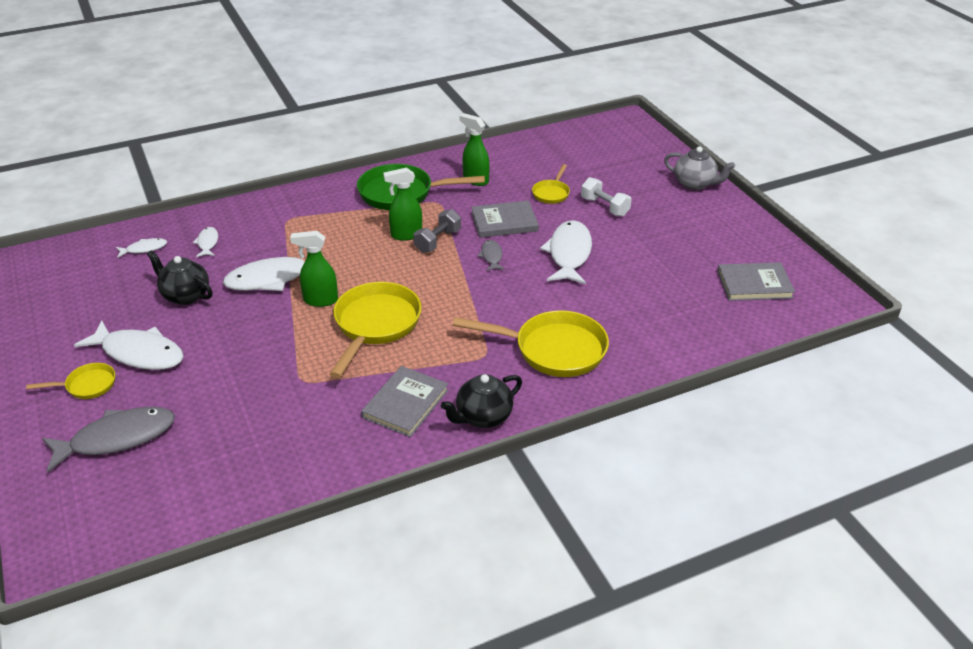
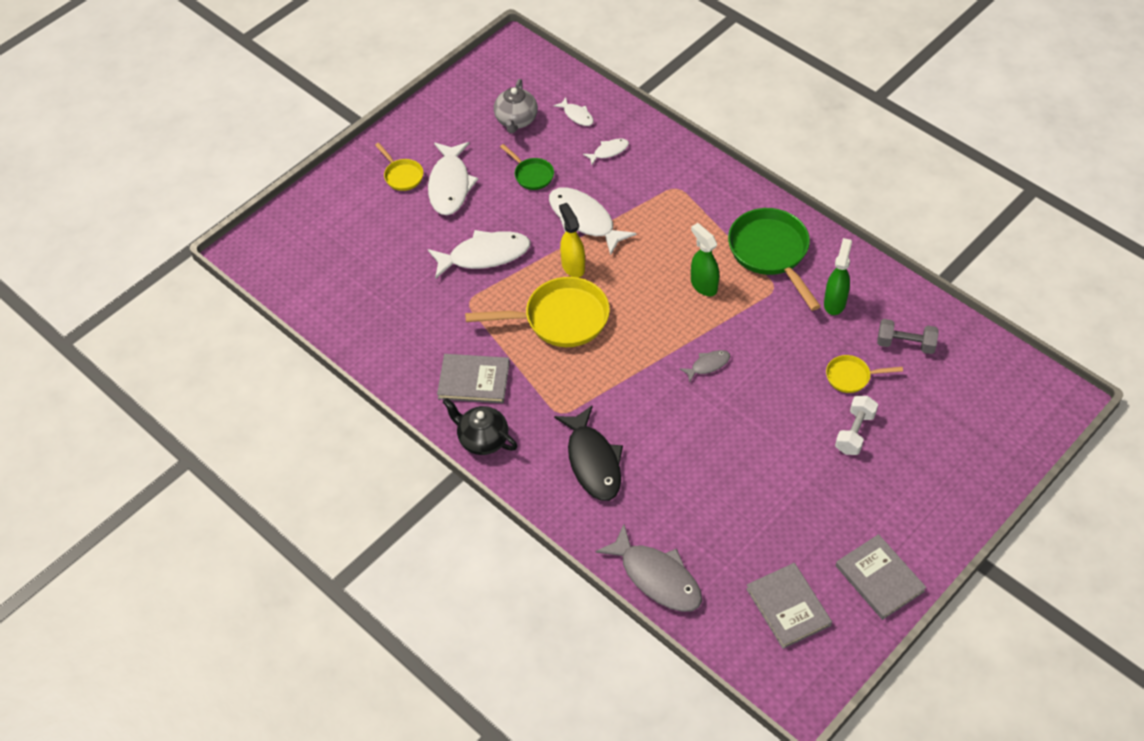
camera: 70 degrees right, 15 degrees up
grey fish [42,407,175,472] -> grey fish moved to [595,524,702,612]
black teapot [147,250,212,305] -> green pan [500,144,554,190]
green spray bottle [290,231,338,307] -> yellow spray bottle [559,203,585,278]
grey dumbbell [413,209,461,253] -> grey dumbbell moved to [877,319,939,354]
yellow pan [453,310,609,377] -> black fish [554,405,623,501]
grey book [471,200,539,238] -> grey book moved to [836,534,926,620]
white fish [540,220,592,284] -> white fish moved to [428,230,531,279]
grey teapot [664,146,735,190] -> grey teapot moved to [494,79,538,133]

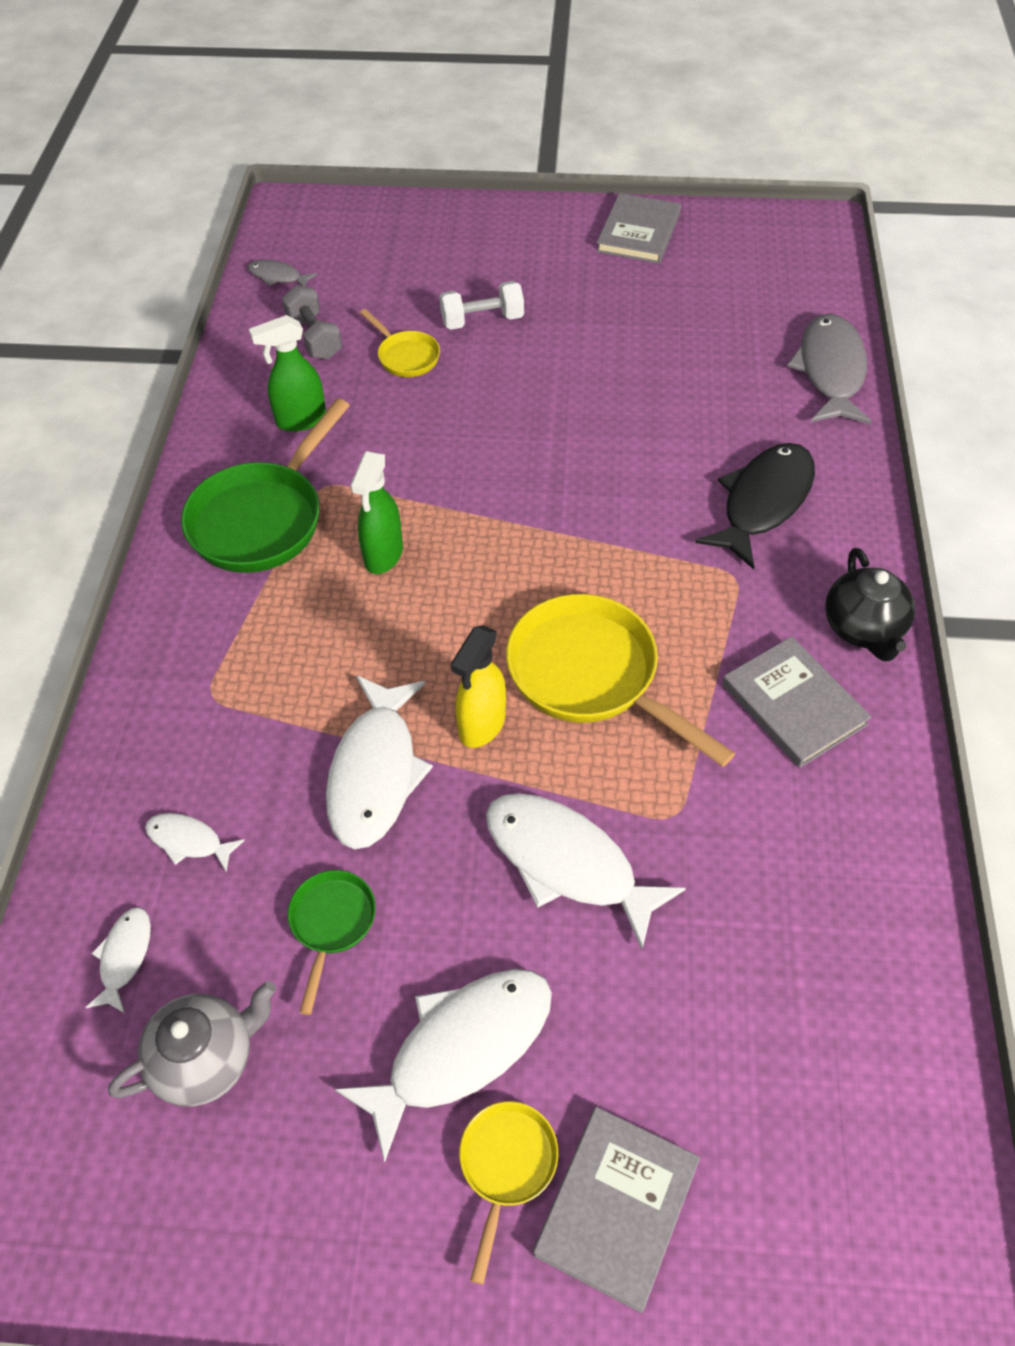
camera: 130 degrees left, 0 degrees up
grey fish [679,350,730,382] -> grey fish moved to [248,260,317,287]
grey book [746,563,832,649] -> grey book moved to [533,1107,700,1313]

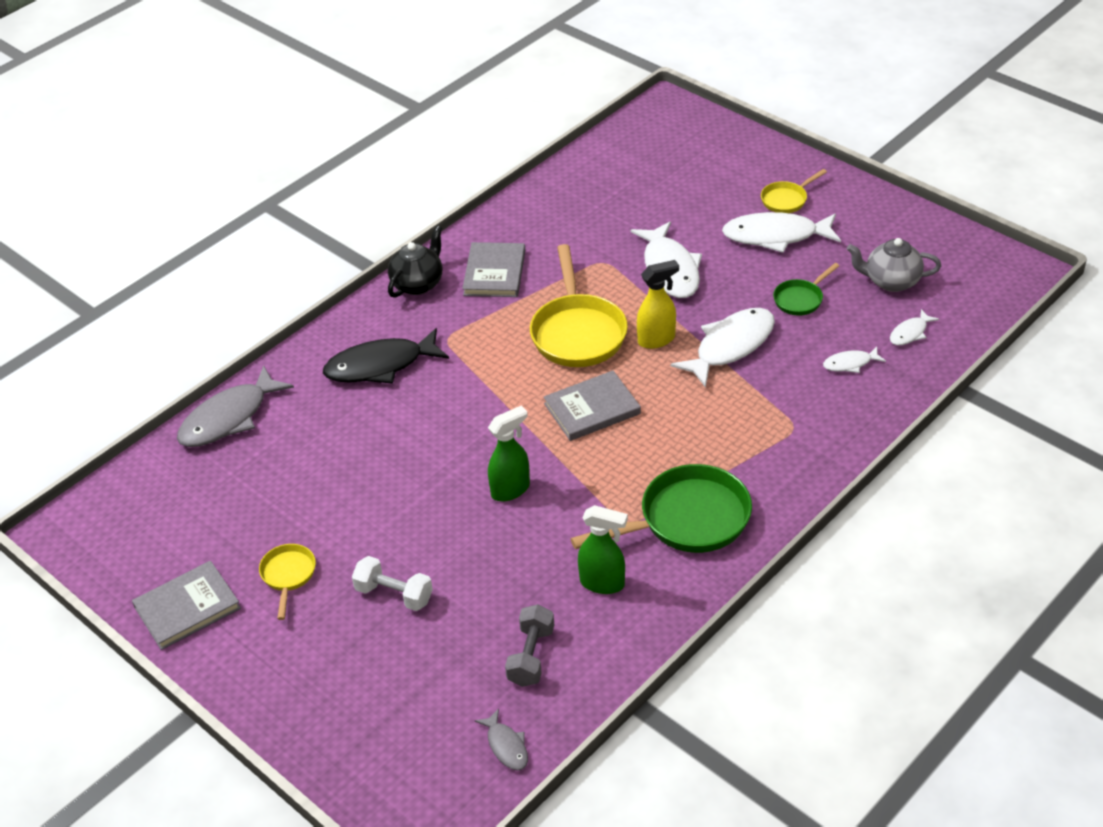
camera: 140 degrees left, 10 degrees down
white fish [145,813,245,872] -> white fish turned 105 degrees clockwise [823,347,886,373]
green spray bottle [350,451,403,574] -> green spray bottle moved to [488,406,530,502]
yellow pan [360,309,440,377] -> yellow pan moved to [259,544,316,620]
grey book [533,1107,700,1313] -> grey book moved to [544,371,641,441]

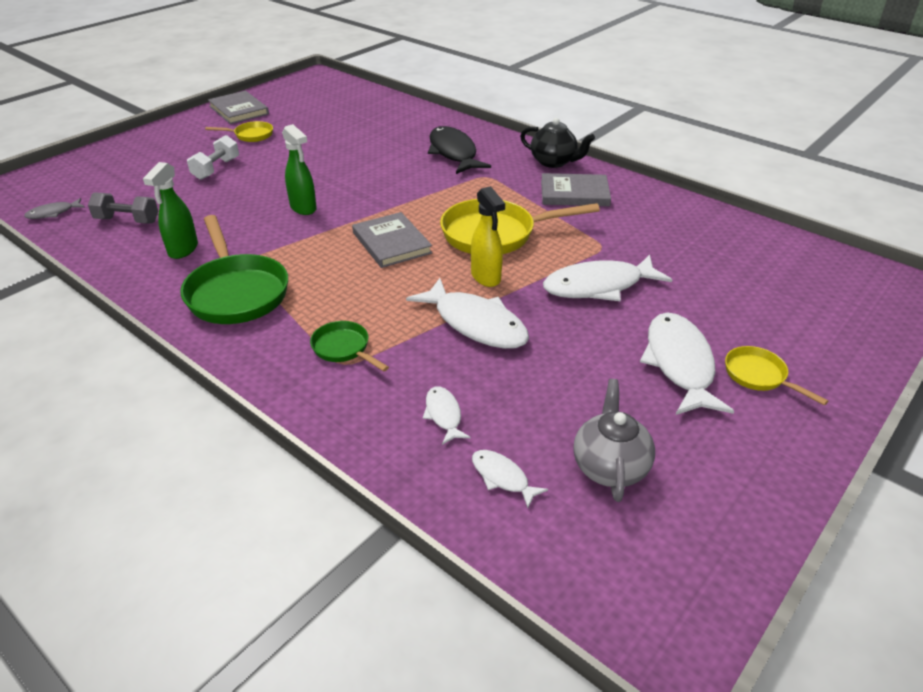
camera: 85 degrees right, 5 degrees down
grey fish [177,365,294,447] -> none
green pan [773,263,839,316] -> green pan moved to [310,321,389,371]

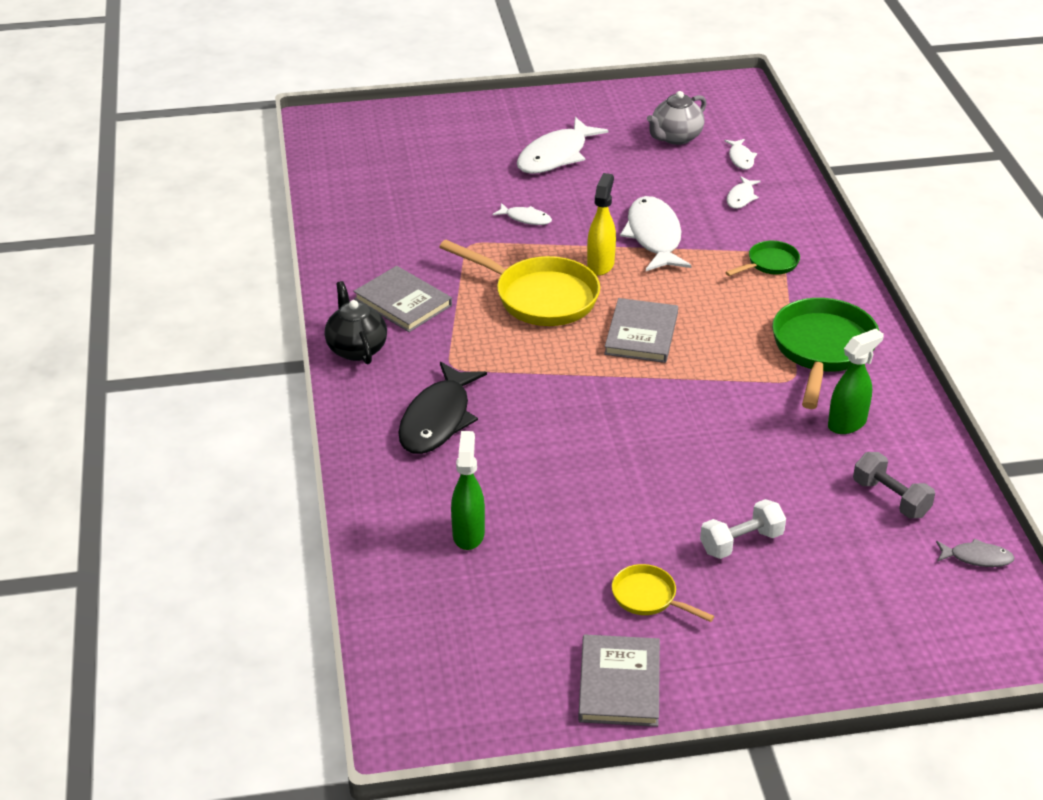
camera: 140 degrees left, 0 degrees up
green spray bottle [282,124,317,215] -> green spray bottle moved to [451,431,485,550]
green pan [310,321,389,371] -> green pan turned 120 degrees counterclockwise [725,241,800,276]
white fish [543,255,672,301] -> white fish [492,203,552,225], size x0.49
yellow pan [725,346,829,405] -> none

